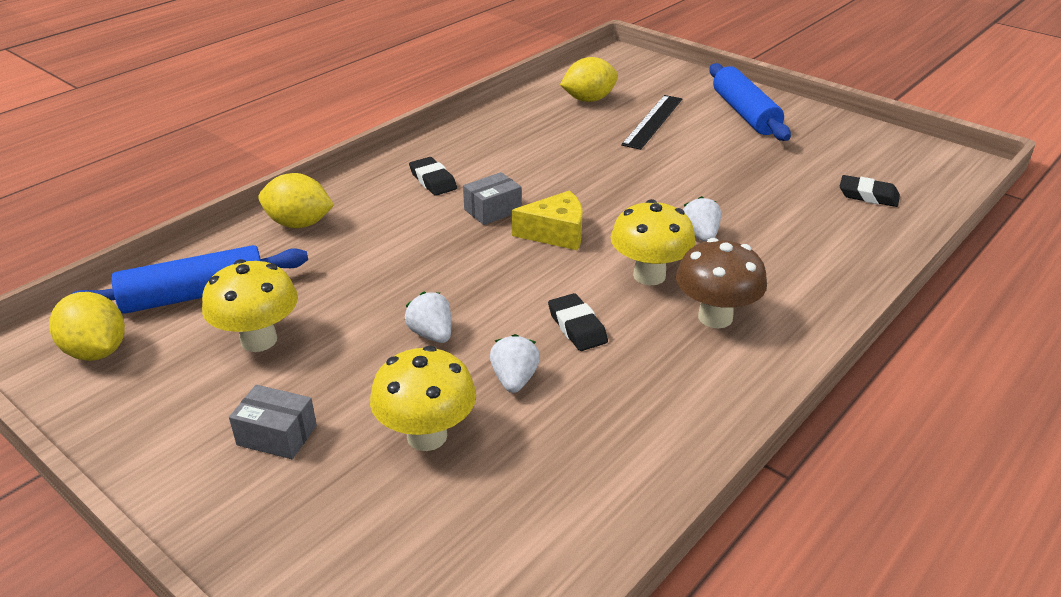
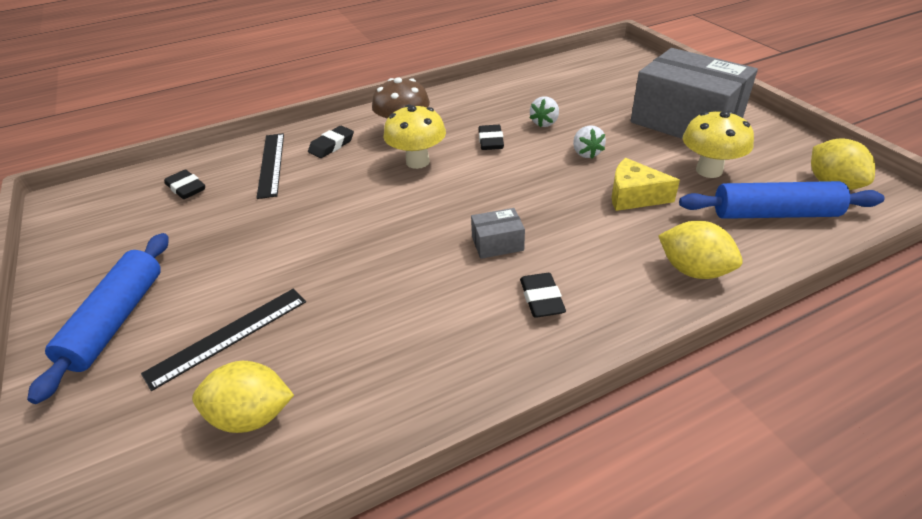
camera: 155 degrees left, 5 degrees up
grey box [229,385,317,459] -> grey box [631,48,758,139], size x2.47
yellow mushroom [370,346,476,451] -> none
yellow cheese [512,190,583,250] -> yellow cheese moved to [612,158,680,211]
white strawberry [683,196,721,242] -> none
none -> black ruler [256,133,284,199]
none -> black eraser [308,126,354,158]

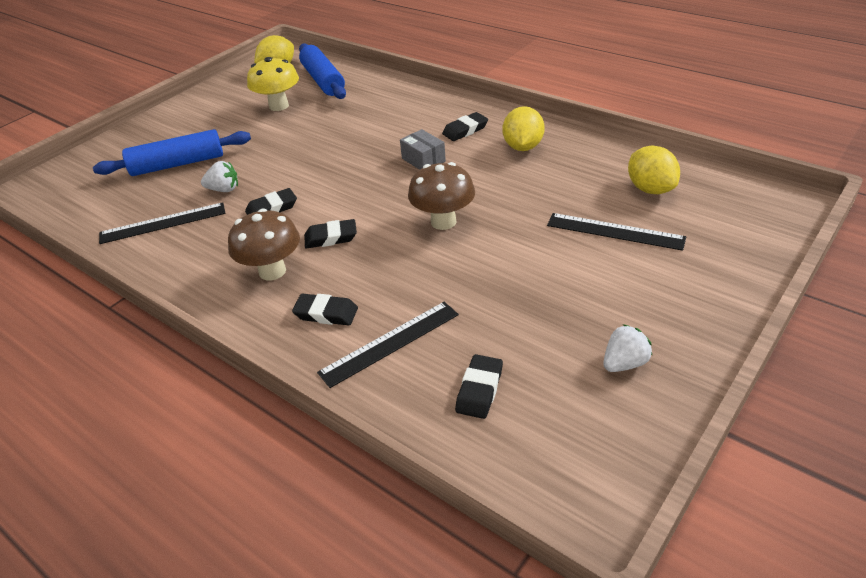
camera: 115 degrees left, 0 degrees up
blue rolling pin [27,233,169,404] -> blue rolling pin moved to [93,129,251,176]
yellow mushroom [383,104,446,169] -> black eraser [304,219,357,249]
white strawberry [573,126,606,158] -> white strawberry moved to [603,324,652,372]
yellow cheese [612,158,680,211] -> none
grey box [631,48,758,139] -> none
yellow lemon [658,221,743,279] -> yellow lemon moved to [503,106,545,151]
none -> black ruler [99,202,225,244]
none -> brown mushroom [408,162,475,230]

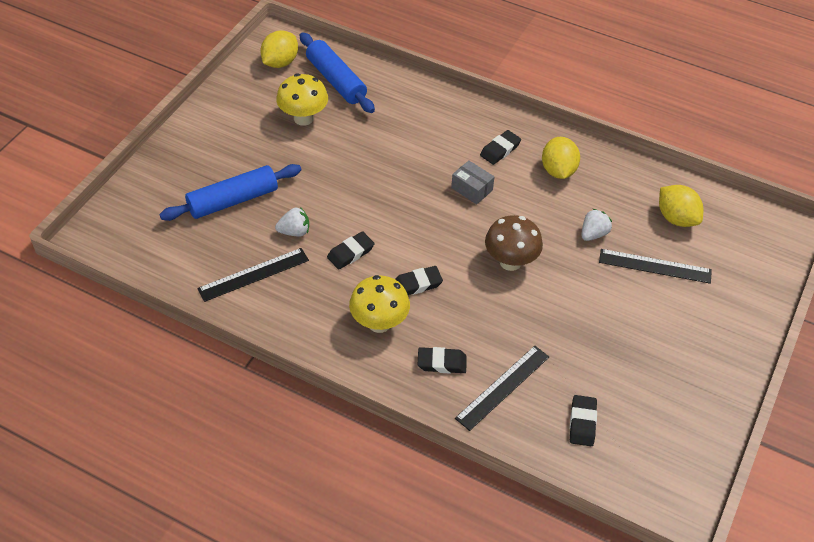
camera: 15 degrees left, 10 degrees up
brown mushroom [228,208,300,281] -> yellow mushroom [349,275,410,333]
white strawberry [603,324,652,372] -> white strawberry moved to [581,209,612,241]

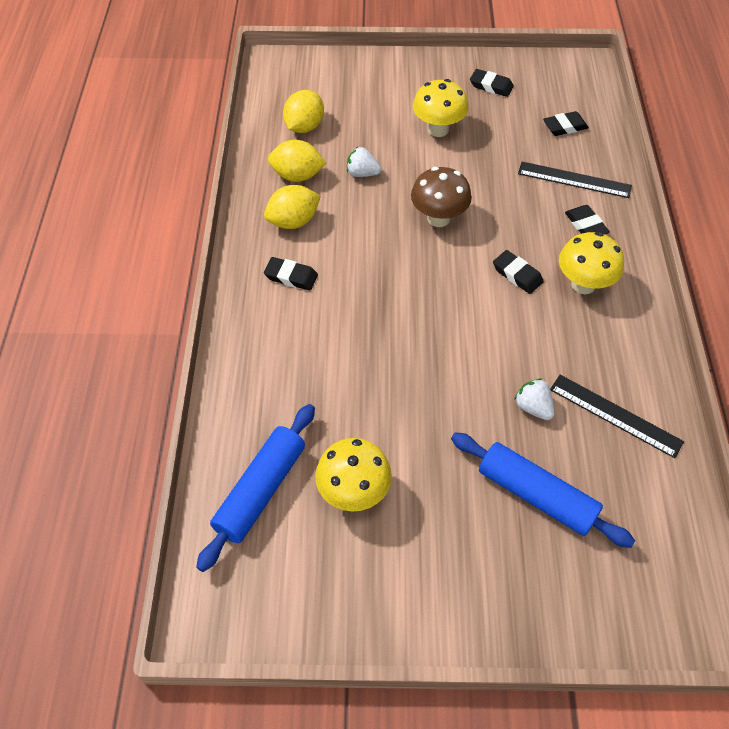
camera: 115 degrees left, 5 degrees up
yellow lemon [260,30,298,68] -> yellow lemon moved to [268,140,327,182]
black eraser [327,231,374,270] -> black eraser moved to [470,69,514,97]
grey box [451,161,495,204] -> none
black ruler [599,249,712,284] -> none
none -> yellow mushroom [413,79,468,137]

